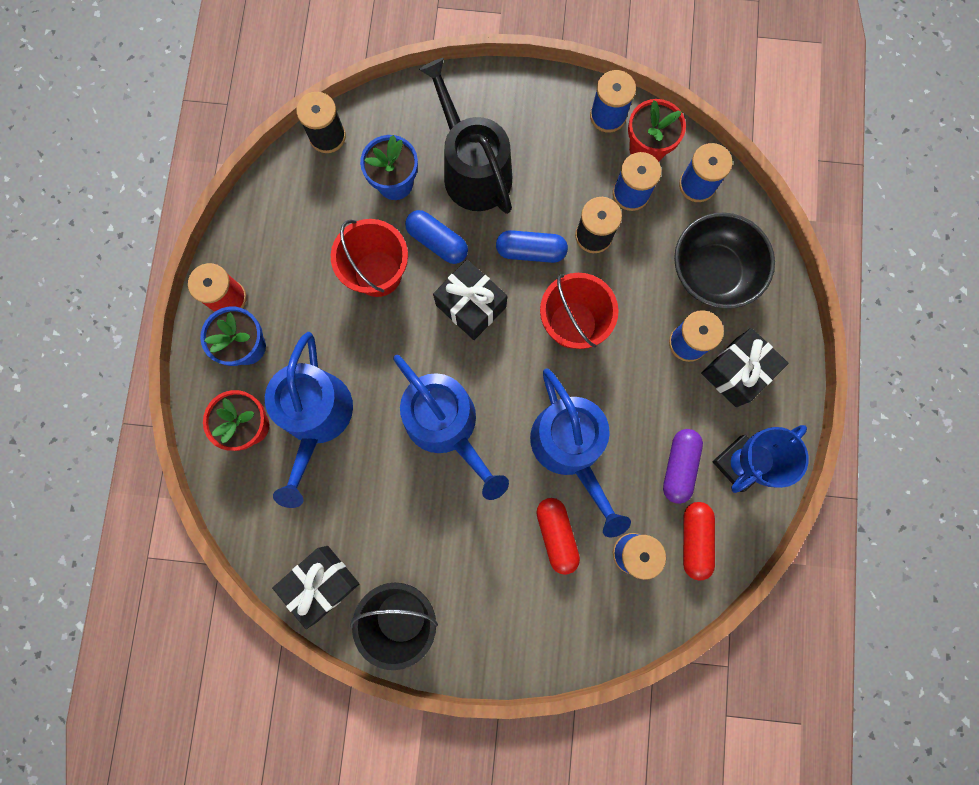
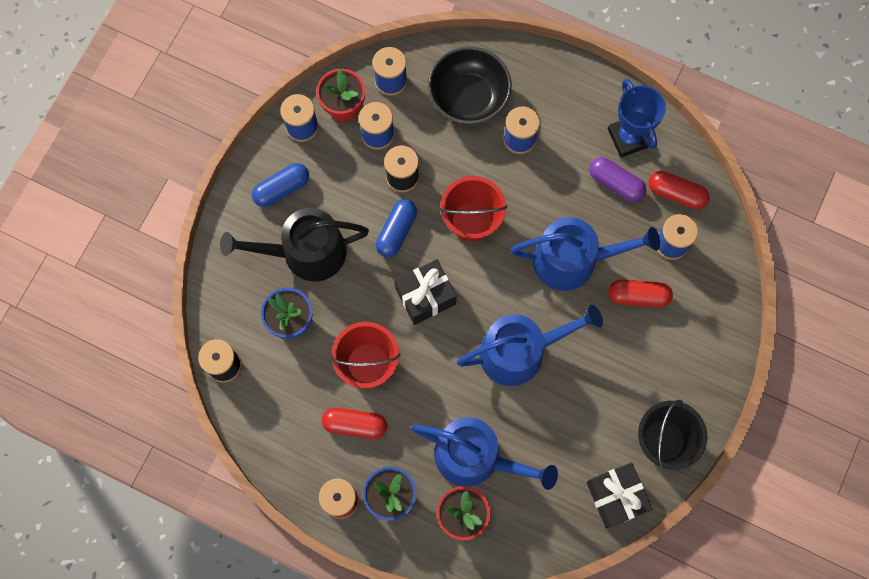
camera: 70 degrees left, 5 degrees down
blue capsule [405,210,468,264] -> blue capsule moved to [252,163,309,207]
black gift [701,328,788,407] -> none
none -> red capsule [322,408,387,439]

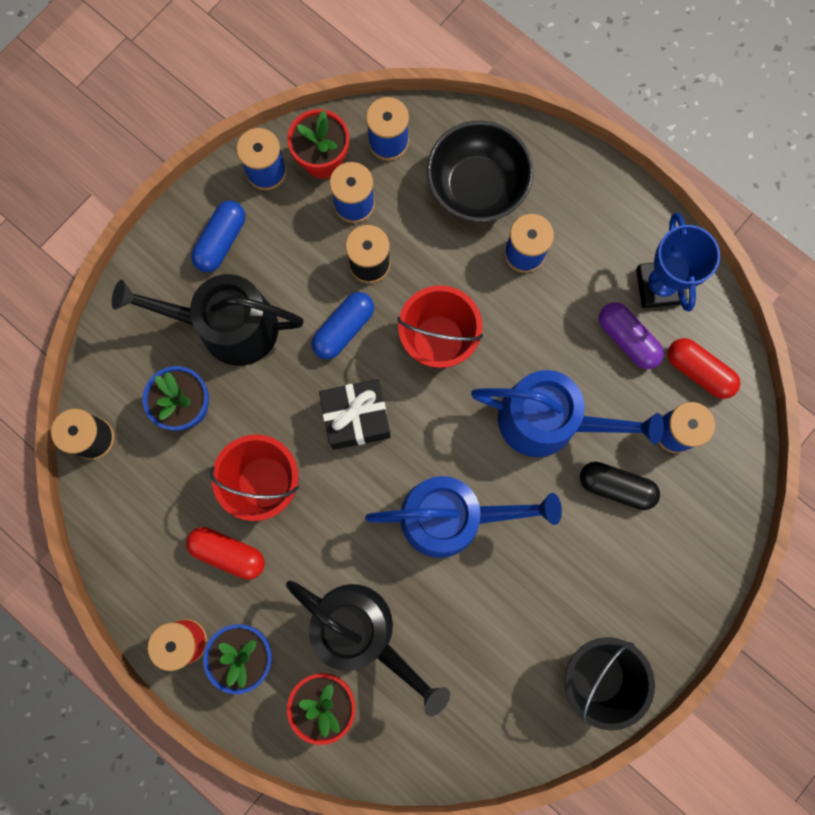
camera: 15 degrees right, 5 degrees up
blue capsule [252,163,309,207] -> blue capsule turned 45 degrees counterclockwise [191,200,245,272]
blue watering can [411,417,558,490] -> black watering can [286,581,450,717]
black gift [586,462,652,528] -> none
red capsule [608,279,673,307] -> black capsule [580,462,660,510]

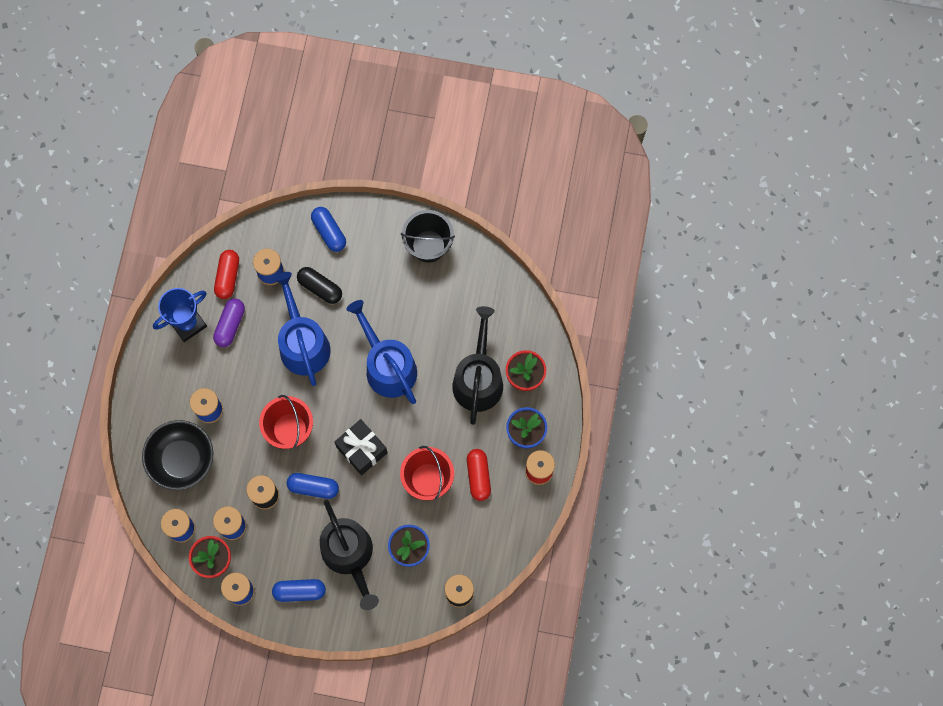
camera: 120 degrees left, 5 degrees down
black capsule [580,462,660,510] -> black capsule turned 45 degrees counterclockwise [297,267,342,304]
none -> blue capsule [311,207,346,252]

